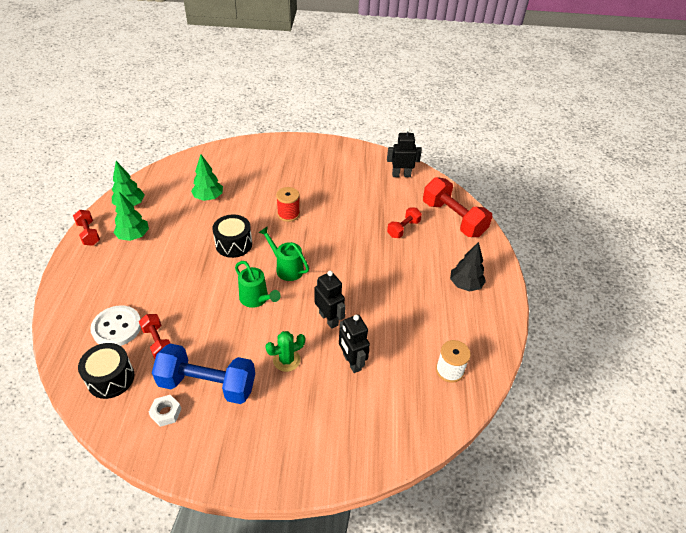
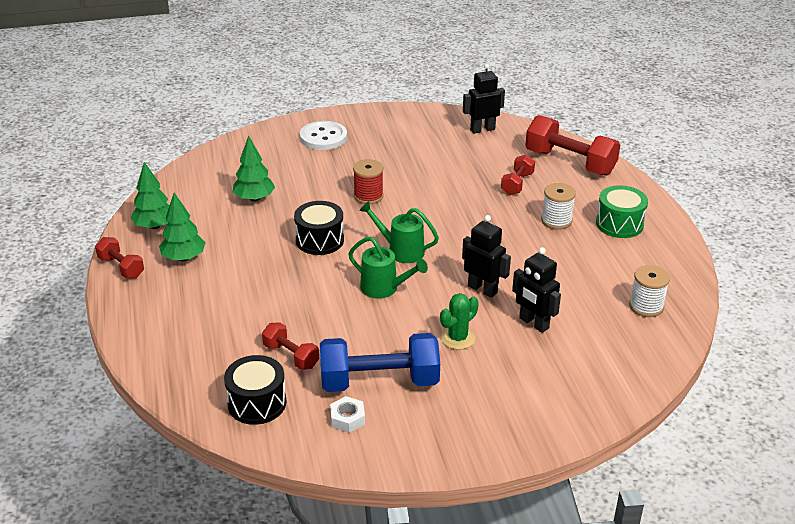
camera: 15 degrees left, 10 degrees down
white button [90,305,141,346] -> white button moved to [300,121,347,150]
black tree [450,242,486,292] -> green drum [596,185,648,238]
none -> white spool [541,183,576,230]

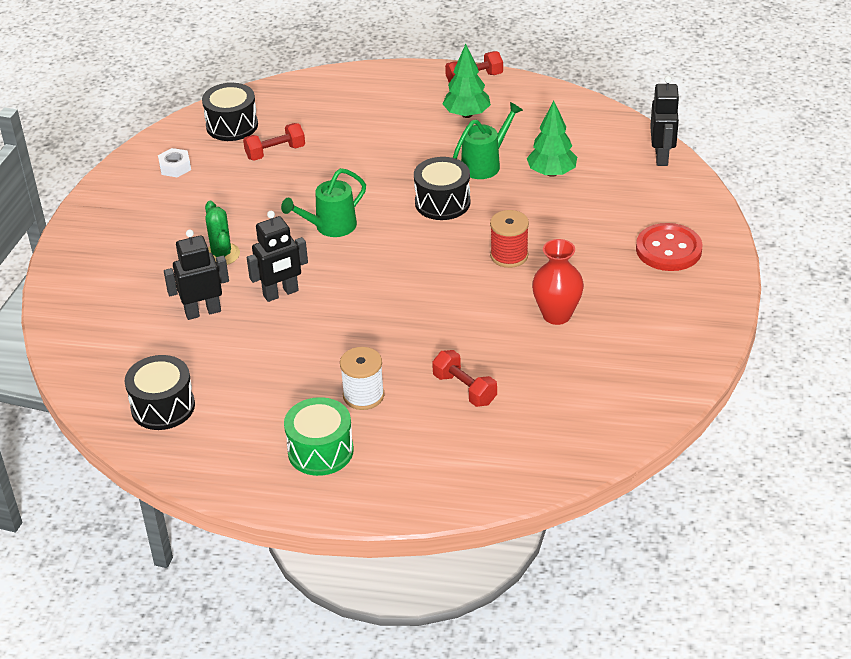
camera: 115 degrees right, 5 degrees up
green tree [130,162,170,229] -> none
white button [300,121,347,150] -> red button [636,223,702,271]
blue dumbbell [320,333,440,392] -> none
green watering can [359,201,439,263] -> green watering can moved to [453,102,523,179]
black robot [463,64,505,134] -> black robot moved to [650,76,680,166]
red dumbbell [525,115,620,176] -> none
white spool [629,265,670,317] -> black drum [124,355,195,430]
none -> red vase [532,239,584,325]

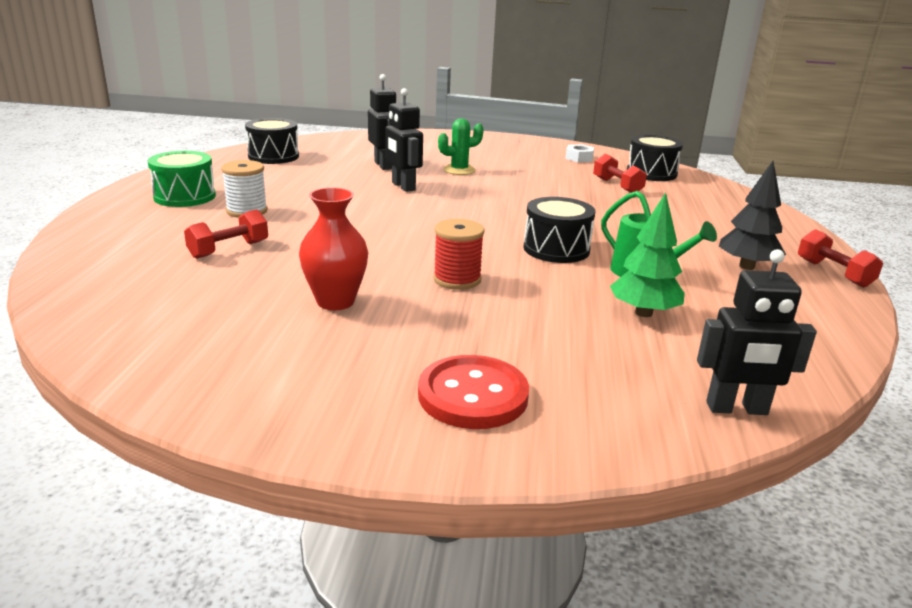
camera: 85 degrees right, 15 degrees down
green watering can [281,168,366,237] -> none
green tree [443,44,491,118] -> black tree [719,161,786,270]

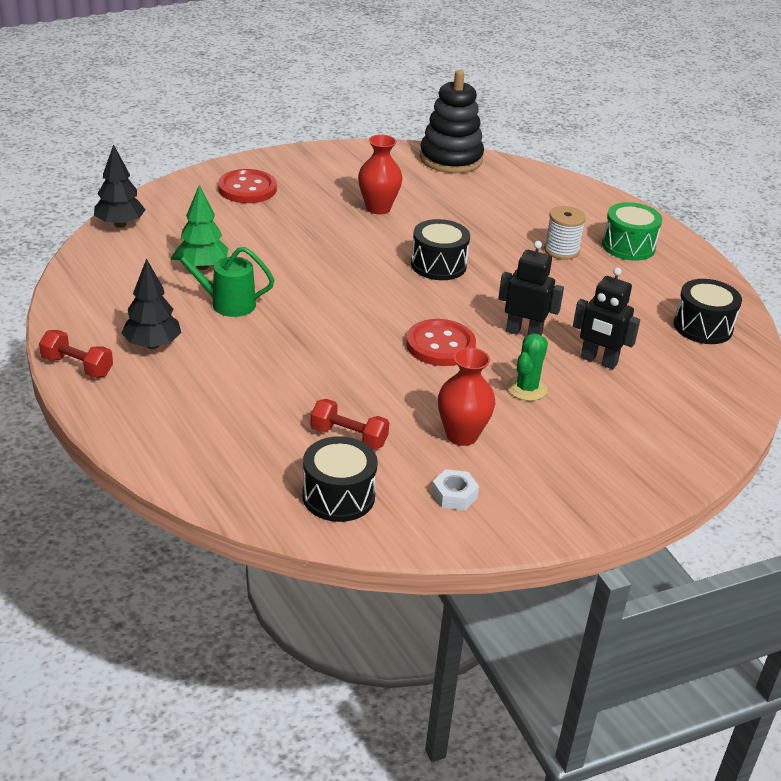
camera: 140 degrees right, 10 degrees up
red dumbbell [184,209,268,259] -> none
red spool [433,219,485,290] -> none
black drum [523,197,595,263] -> black drum moved to [411,219,470,280]
black robot [697,249,817,415] -> black tree [94,144,146,228]
none -> red button [406,319,476,366]
none -> black stacking toy [420,70,484,173]
none -> red vase [438,347,495,446]

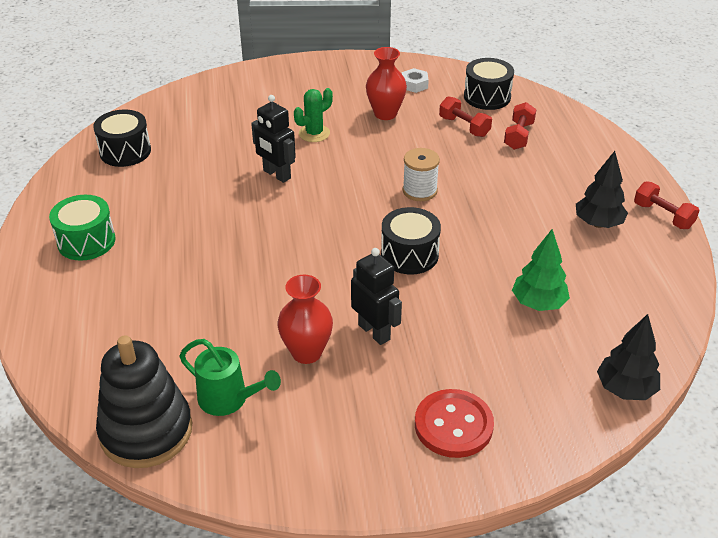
camera: 155 degrees left, 5 degrees up
green watering can [170,246,274,317] -> green watering can moved to [179,339,281,416]
red button [406,319,476,366] -> none
black drum [411,219,470,280] -> black drum moved to [381,207,441,275]
white spool [544,206,586,260] -> white spool moved to [403,148,440,201]
black robot [573,268,640,369] -> black robot moved to [351,248,402,345]
none -> red dumbbell [504,102,536,150]

